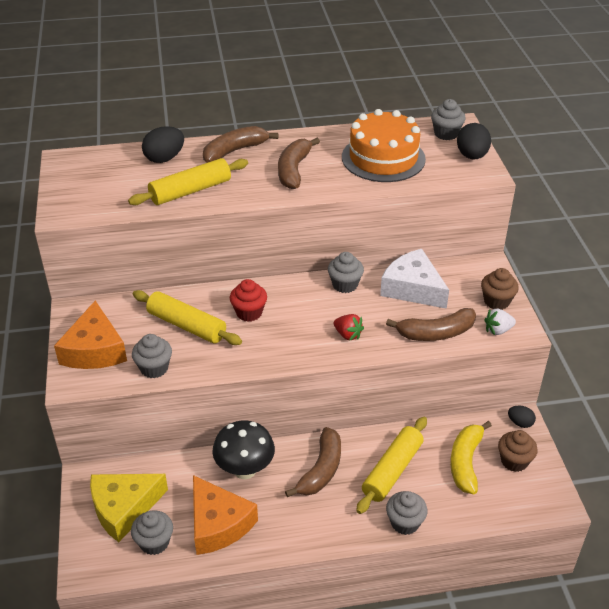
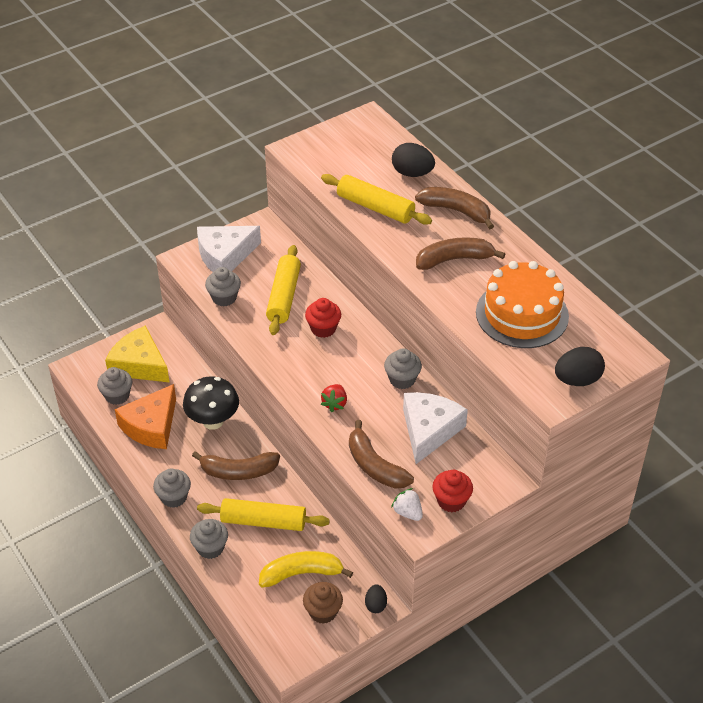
camera: 65 degrees right, 5 degrees up
orange cheese [54,300,127,369] -> white cheese [197,226,261,272]
grey cupcake [431,99,466,140] -> grey cupcake moved to [153,469,191,508]
brown cupcake [481,268,519,310] -> red cupcake [432,470,473,512]

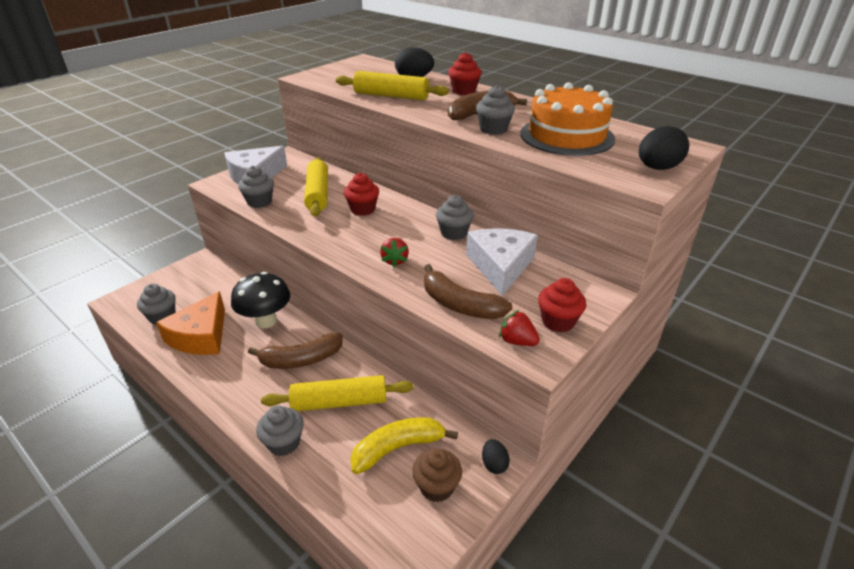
camera: 15 degrees left, 10 degrees down
yellow cheese [105,326,170,383] -> none
grey cupcake [153,469,191,508] -> grey cupcake moved to [476,85,515,135]
white strawberry [391,488,423,521] -> red strawberry [499,310,540,346]
brown banana [415,187,494,230] -> red cupcake [448,52,482,95]

